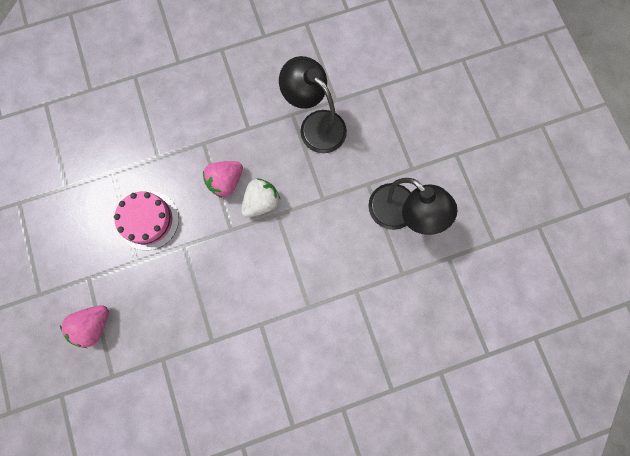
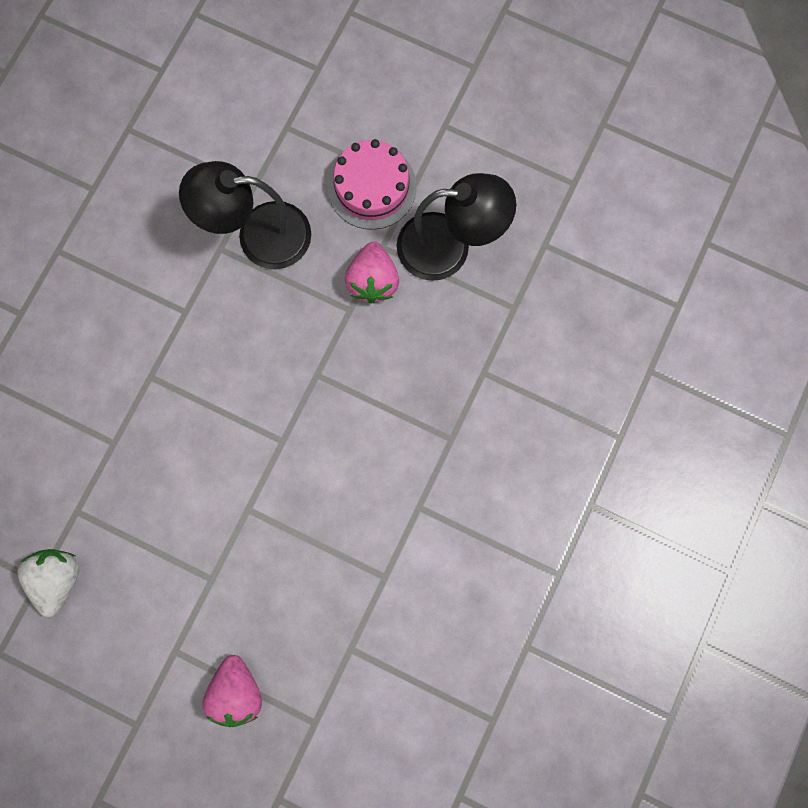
camera: 45 degrees left, 0 degrees up
pink cake [114,191,179,251] -> pink cake moved to [328,139,417,230]
pink strawberry [203,161,243,198] -> pink strawberry moved to [345,242,399,303]
white strawberry [241,178,281,217] -> white strawberry moved to [17,549,79,617]

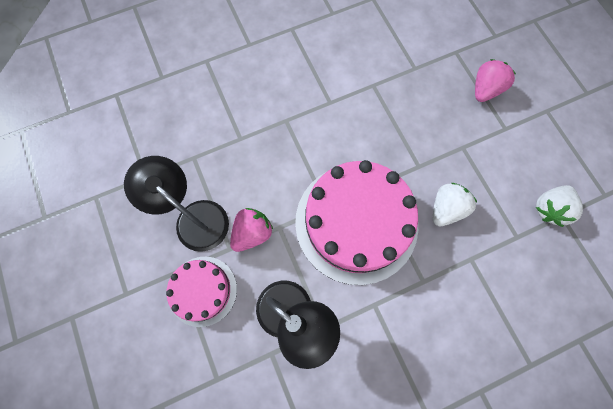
camera: 140 degrees left, 5 degrees down
none -> pink cake [295,160,418,285]
none -> white strawberry [433,183,477,226]

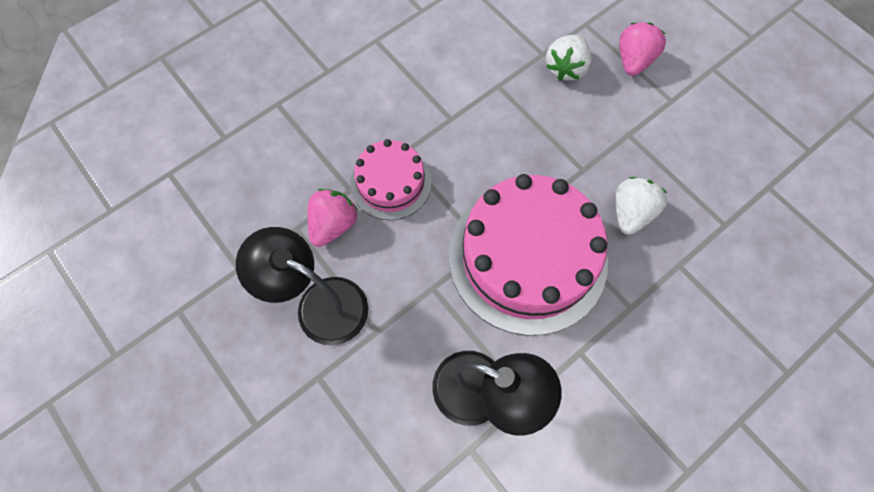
camera: 15 degrees left, 5 degrees down
pink cake [166,257,237,327] -> pink cake moved to [350,139,431,220]
pink strawberry [230,208,273,252] -> pink strawberry moved to [308,189,358,247]
white strawberry [536,185,583,227] -> white strawberry moved to [546,35,592,81]

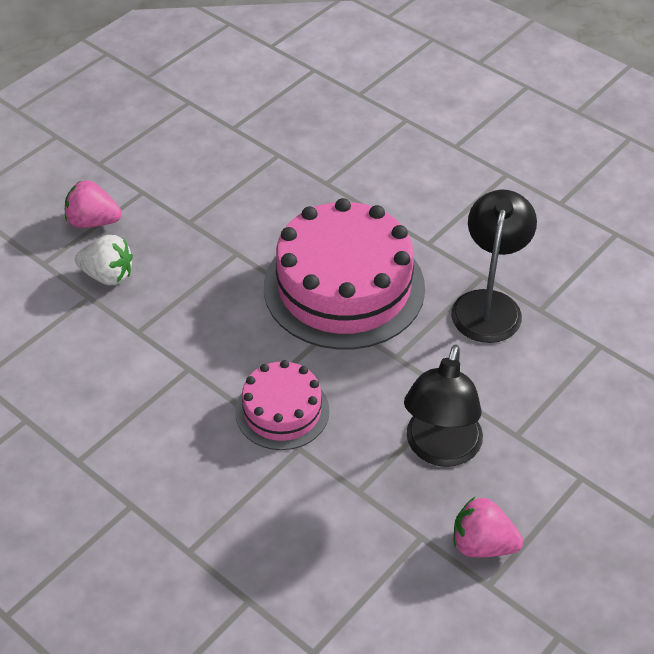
camera: 100 degrees left, 20 degrees down
pink strawberry [308,189,358,247] -> pink strawberry moved to [453,497,523,557]
white strawberry [616,177,667,235] -> none

